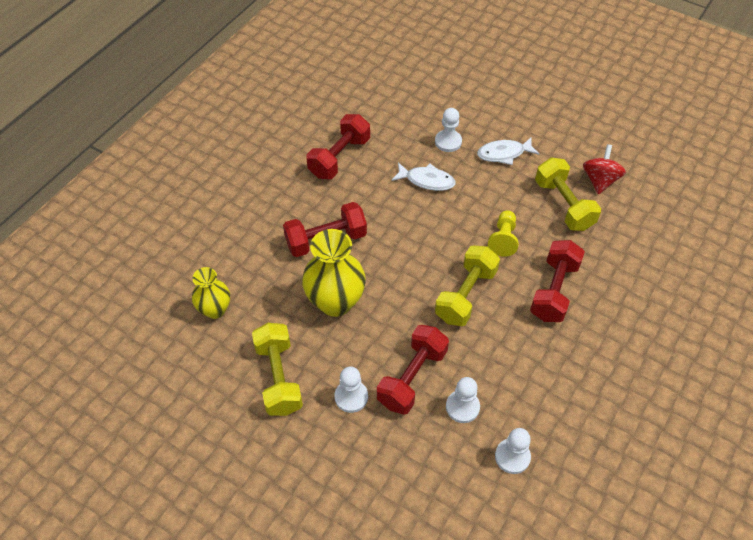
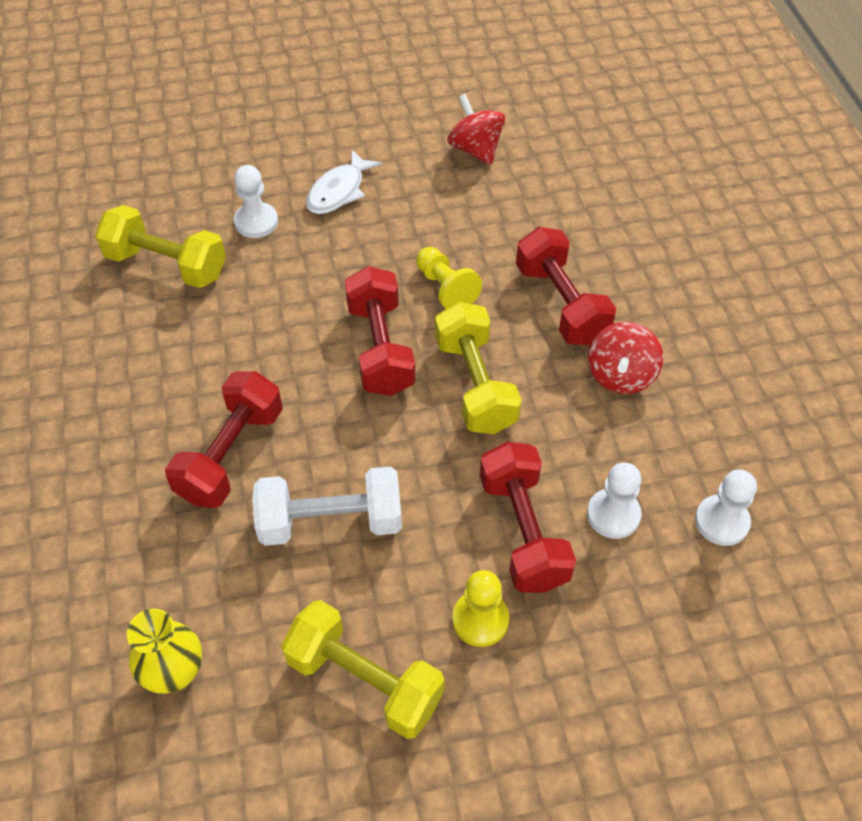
camera: 45 degrees left, 0 degrees up
yellow vase [302,229,366,317] -> white dumbbell [252,466,402,546]
red dumbbell [307,114,370,179] -> red dumbbell moved to [345,266,416,396]
white pawn [335,367,368,413] -> yellow pawn [452,570,509,647]
white fish [391,162,456,191] -> none
yellow dumbbell [535,157,601,231] -> yellow dumbbell moved to [95,205,226,288]
none -> red spinning top [588,322,663,394]

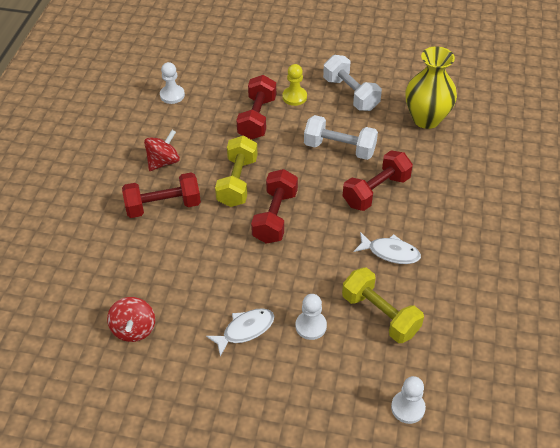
camera: 155 degrees left, 5 degrees down
yellow vase [127,609,202,694] -> yellow vase [405,46,457,129], size x1.65
yellow dumbbell [281,600,445,739] -> white dumbbell [323,55,382,111]
yellow pawn [416,247,482,309] -> none
red dumbbell [516,227,616,345] -> red dumbbell turned 75 degrees clockwise [122,172,201,218]
white pawn [587,463,642,539] -> white pawn moved to [391,376,426,424]
none -> white fish [354,232,421,264]

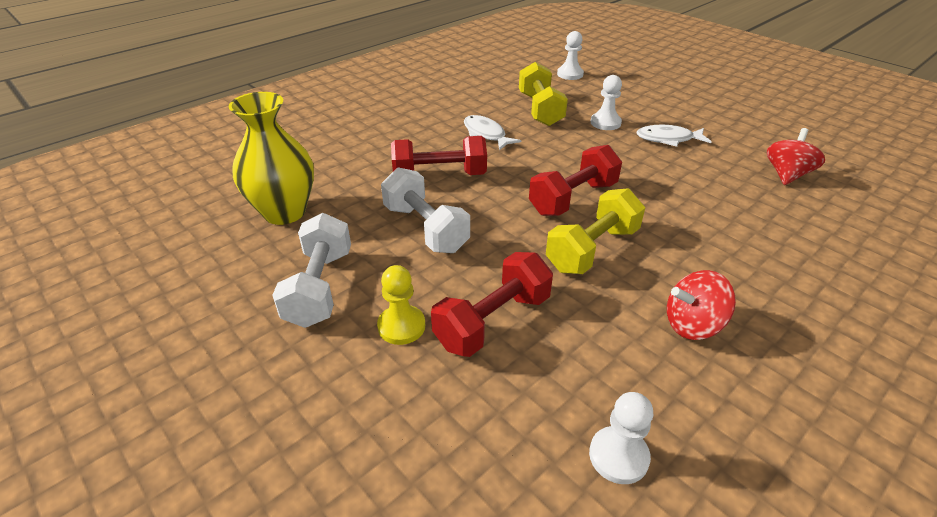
camera: 145 degrees left, 10 degrees down
red dumbbell [122,172,201,218] -> none

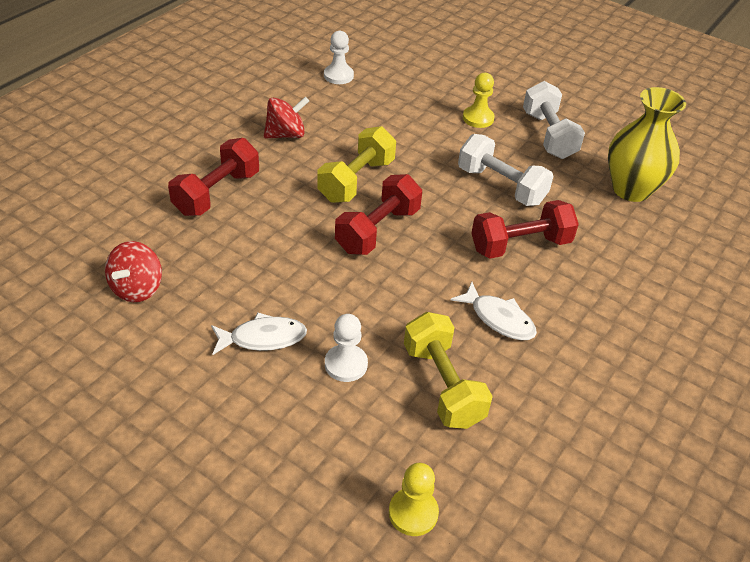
camera: 165 degrees right, 5 degrees up
red dumbbell [431,252,553,357] -> red dumbbell moved to [168,138,259,216]
white pawn [557,31,584,80] -> yellow pawn [389,463,439,536]

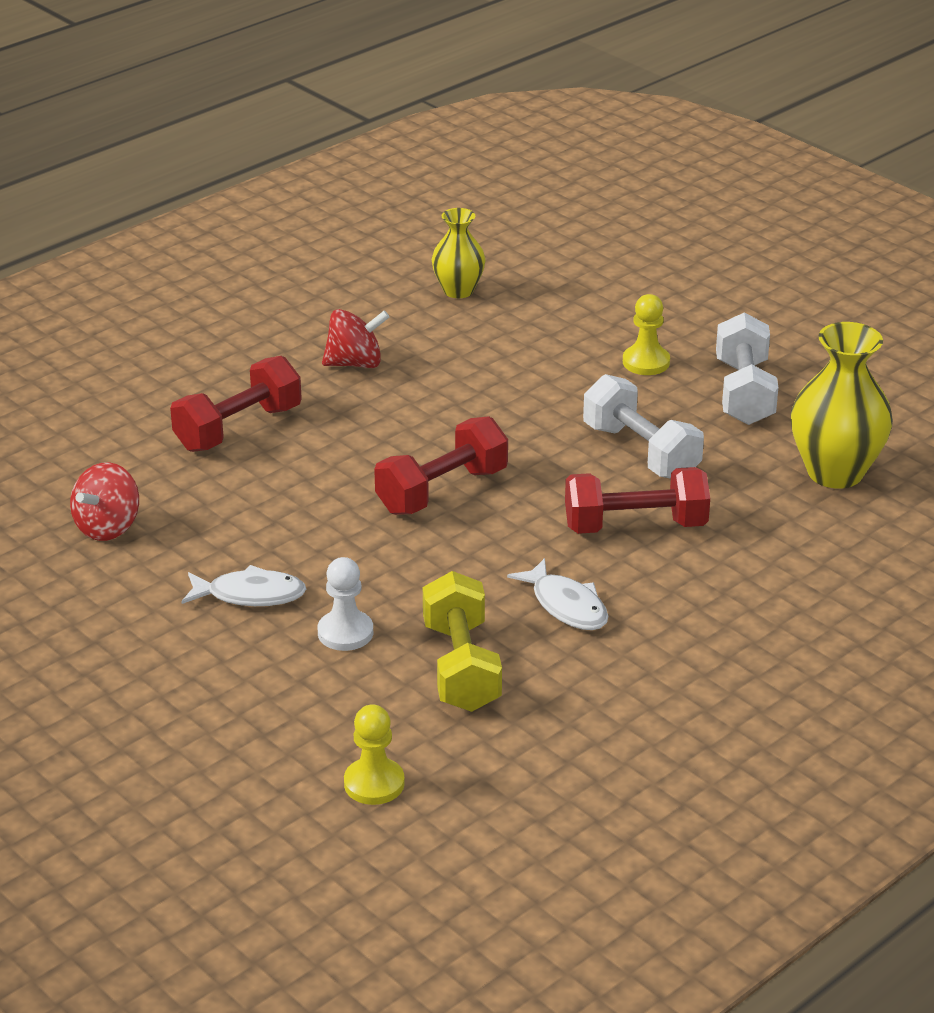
camera: 15 degrees right, 10 degrees down
yellow dumbbell [317,126,396,203] -> none
white pawn [324,31,354,84] -> yellow vase [432,208,486,298]

